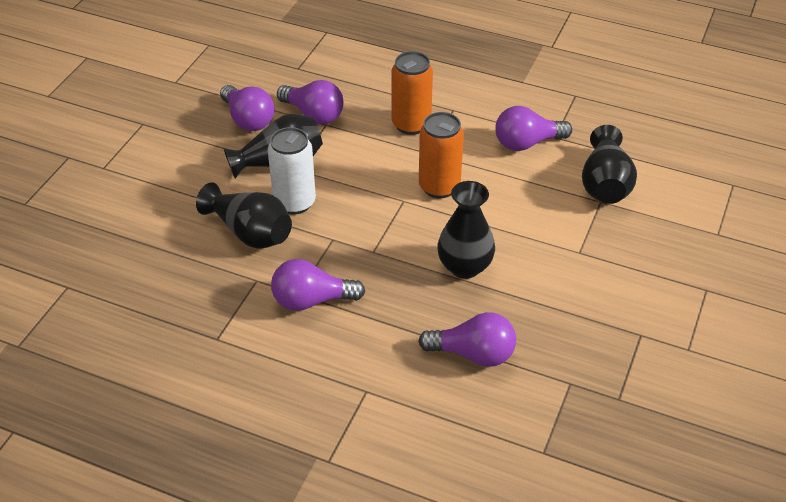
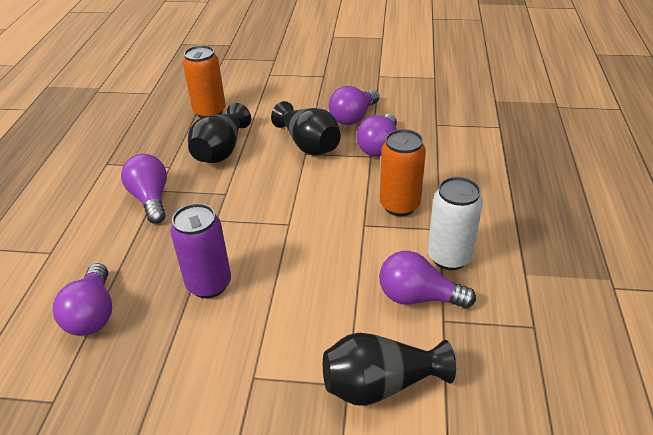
camera: 75 degrees right, 5 degrees down
white can [268,127,316,215] -> white can moved to [428,177,483,270]
orange can [419,112,464,198] -> orange can moved to [183,45,226,118]
black vase [437,181,495,279] -> purple can [171,203,231,298]
purple light bulb [495,106,572,151] -> purple light bulb turned 45 degrees counterclockwise [379,251,476,308]

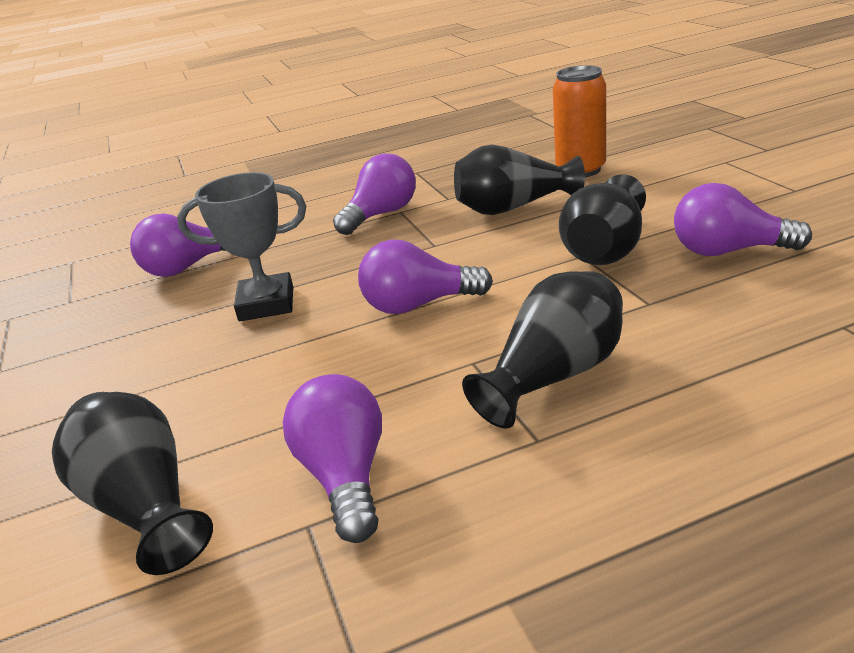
camera: 65 degrees right, 10 degrees down
purple can [171,203,231,298] -> grey trophy [177,172,306,321]
purple light bulb [357,114,397,157] -> purple light bulb moved to [358,240,493,314]
orange can [380,129,426,216] -> black vase [462,271,623,429]
white can [428,177,483,270] -> none

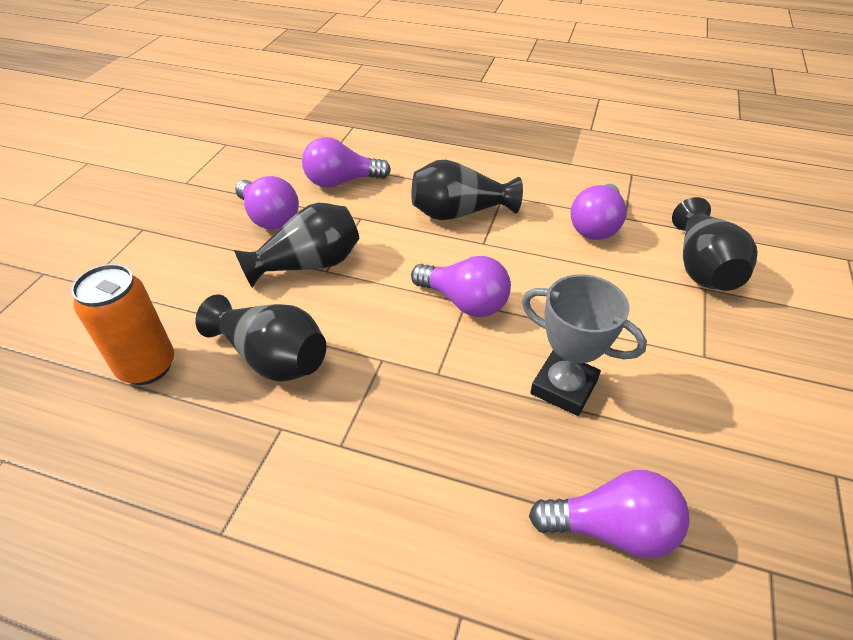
camera: 145 degrees left, 15 degrees up
purple light bulb [333,154,416,235] -> purple light bulb moved to [302,137,391,188]

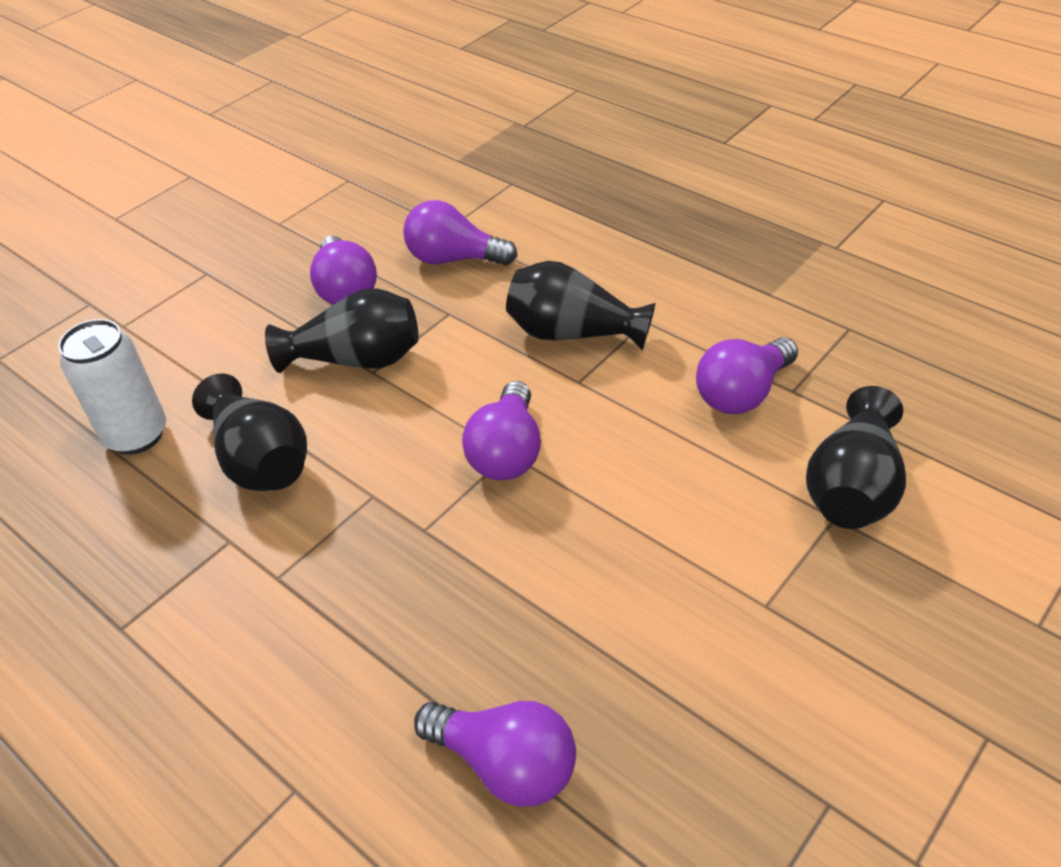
camera: 25 degrees right, 0 degrees up
orange can [71,264,174,385] -> white can [58,319,166,455]
purple light bulb [411,256,511,317] -> purple light bulb turned 45 degrees clockwise [462,381,541,480]
grey trophy [522,274,647,416] -> none

